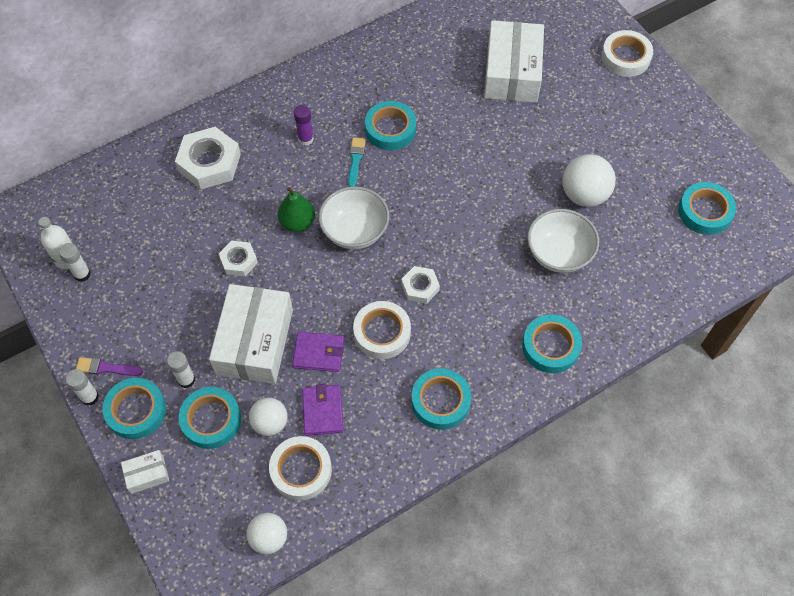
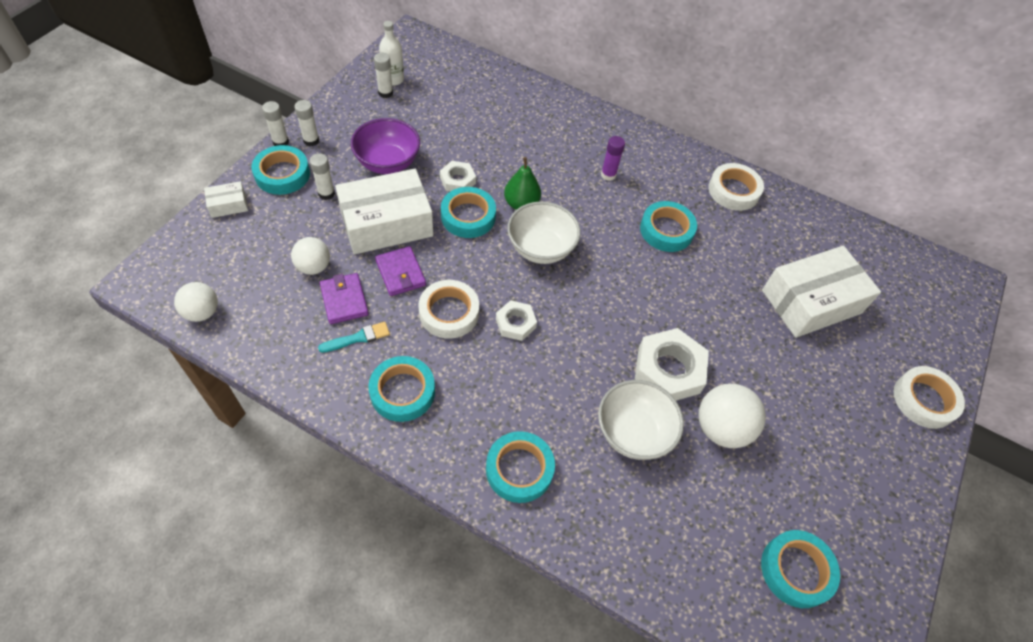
camera: 55 degrees right, 5 degrees down
purple brush [76,357,143,376] -> white glue stick [294,100,319,146]
white box [121,450,169,494] -> white box turned 60 degrees counterclockwise [204,181,248,218]
white nut [175,127,241,189] -> white nut moved to [635,328,709,401]
turquoise tape [179,387,241,449] -> turquoise tape moved to [441,187,496,238]
white tape [269,436,332,501] -> white tape moved to [708,163,764,211]
purple wallet [302,384,344,436] -> purple wallet turned 75 degrees counterclockwise [320,273,369,324]
turquoise brush [348,137,366,187] -> turquoise brush moved to [318,322,390,353]
none -> purple bowl [351,118,420,174]

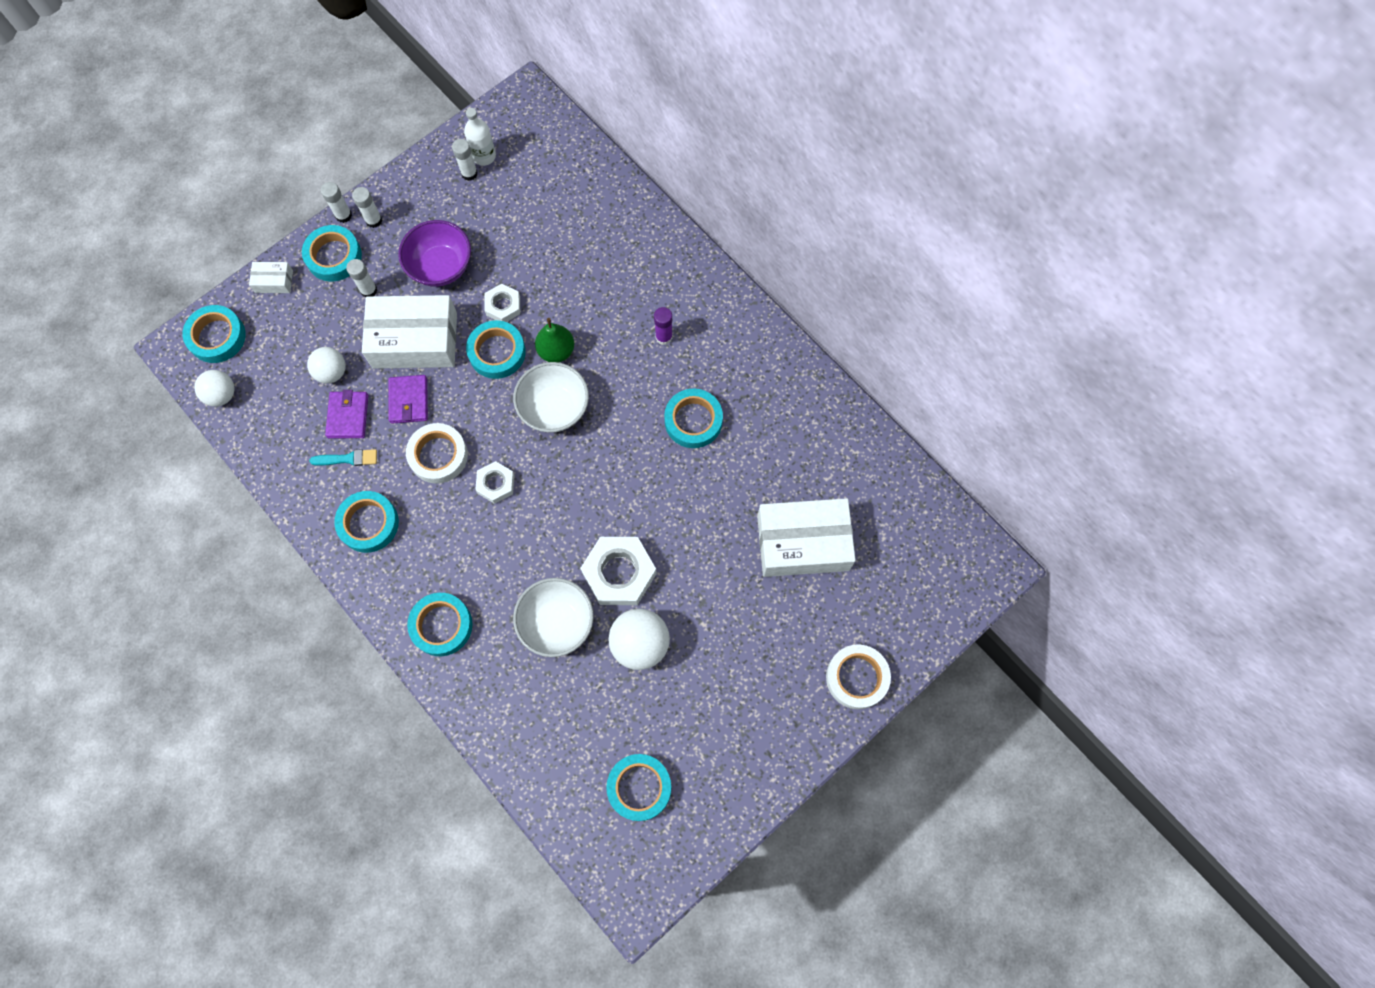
camera: 25 degrees right, 15 degrees up
white tape [708,163,764,211] -> none
none -> turquoise tape [183,305,246,363]

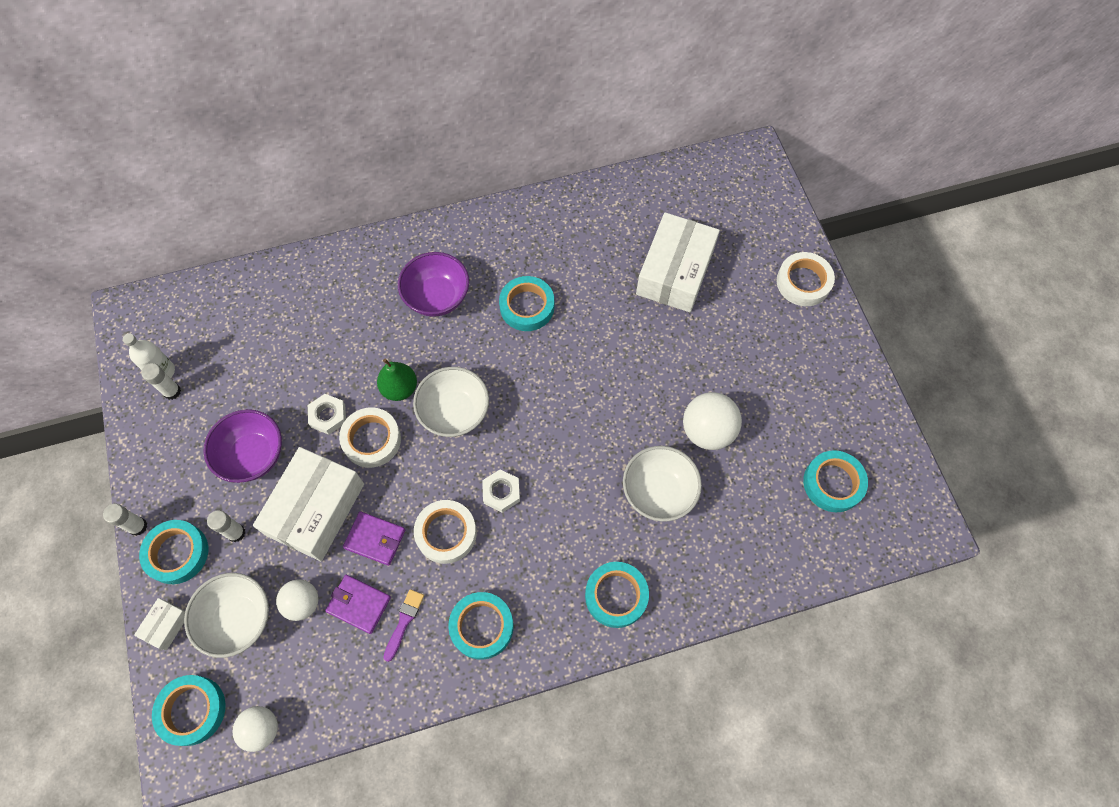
camera: 65 degrees left, 5 degrees down
turquoise brush [310,449,377,466] -> purple brush [383,589,424,662]
white glue stick [352,187,382,228] -> none
turquoise tape [466,320,526,379] -> white tape [339,407,401,468]
white nut [580,537,657,605] -> none
purple glue stick [654,307,673,345] -> purple bowl [398,252,469,317]
none -> white bowl [184,573,269,658]

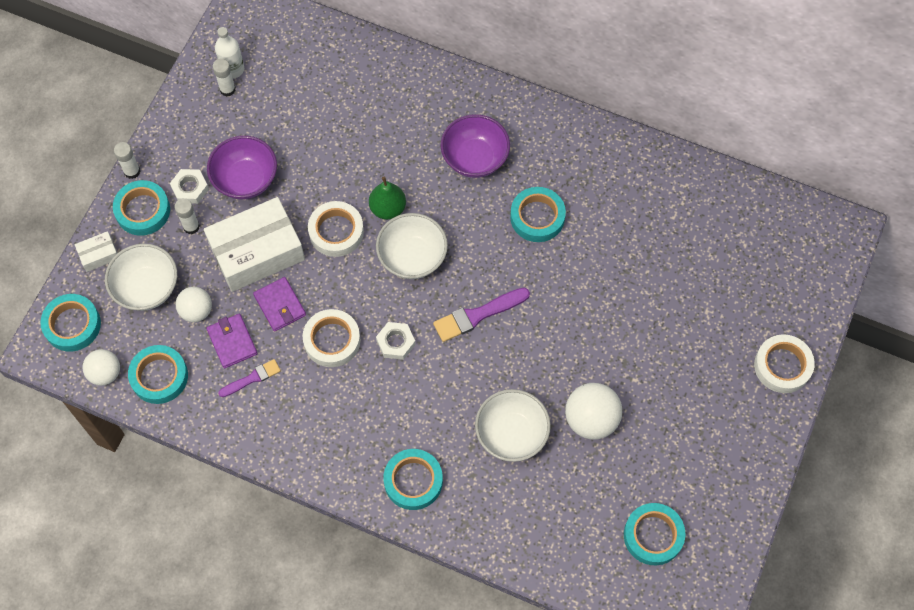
camera: 40 degrees right, 0 degrees up
white nut [308,394,346,435] -> white nut moved to [170,169,209,204]
turquoise tape [448,592,514,660] -> turquoise tape moved to [128,345,188,404]
white box [636,212,720,312] -> none
none -> purple brush [433,288,530,342]

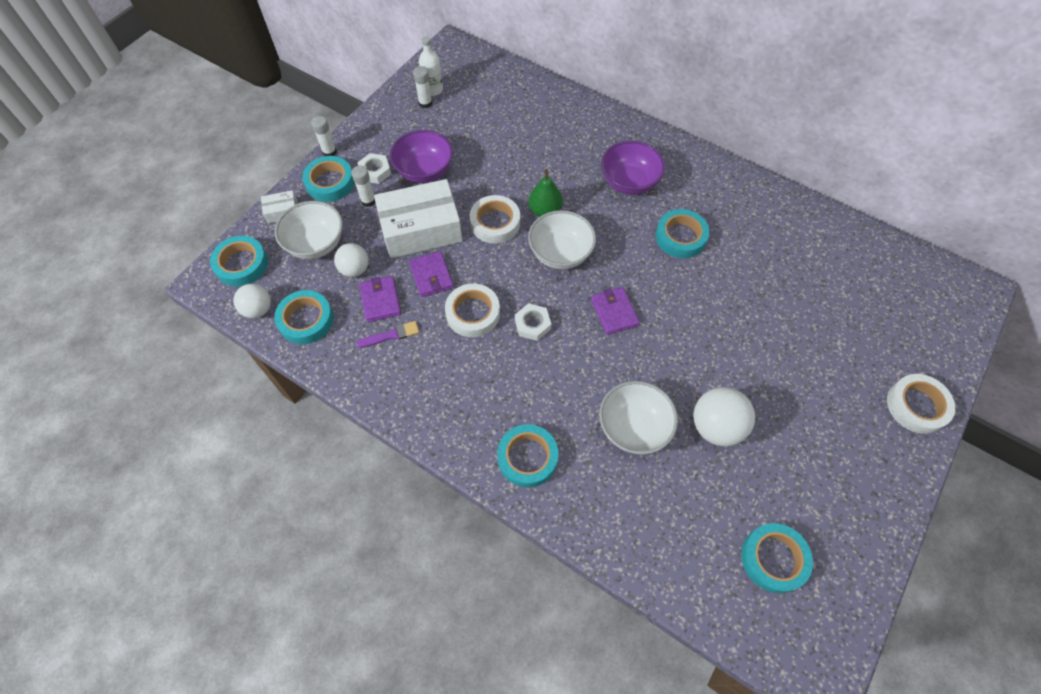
camera: 10 degrees right, 5 degrees down
purple brush [433,288,530,342] -> purple wallet [591,287,640,335]

